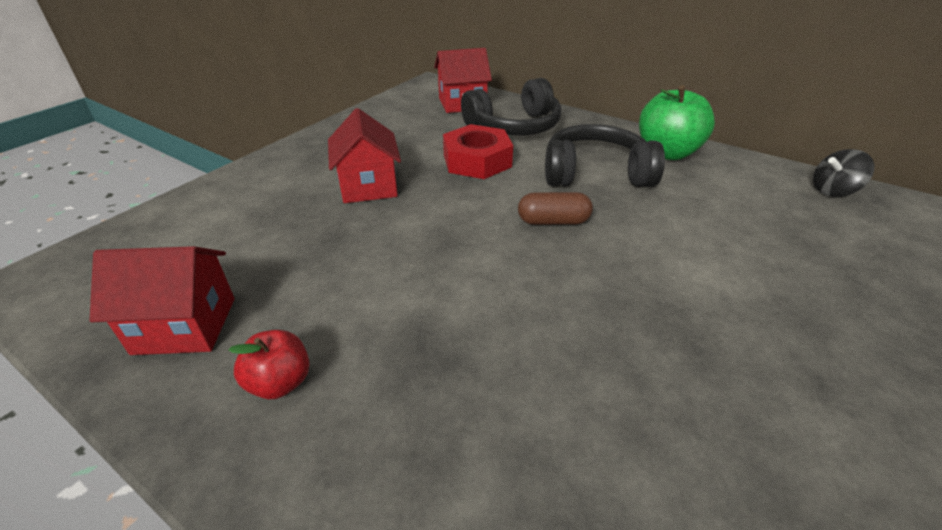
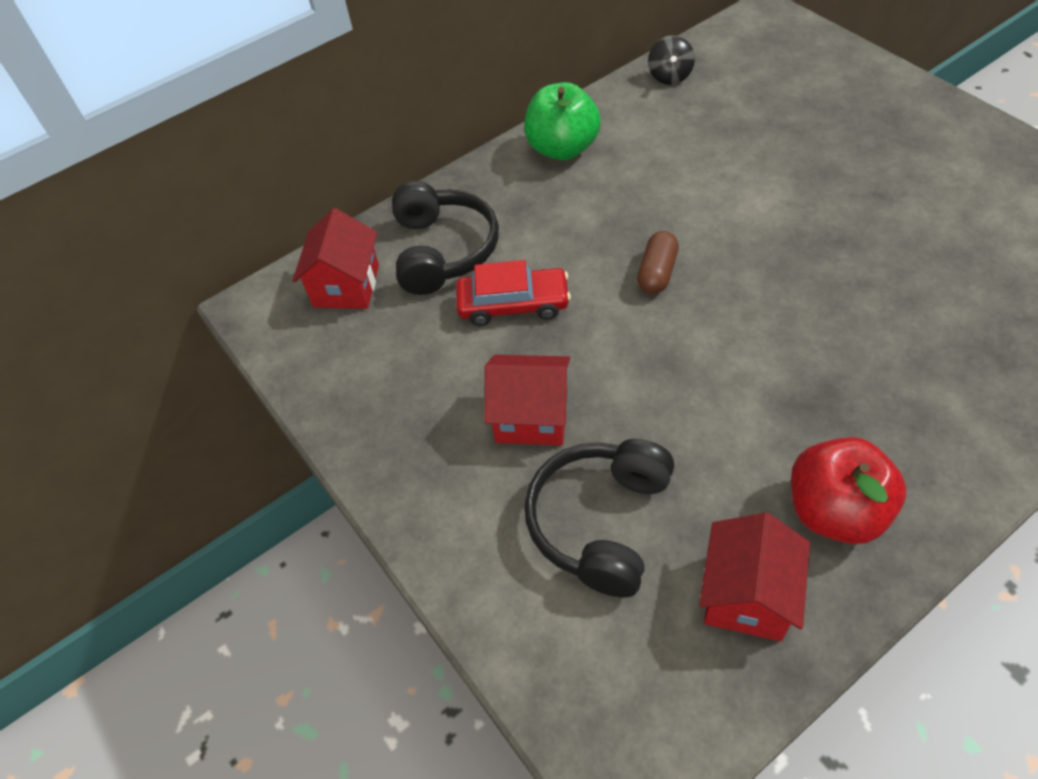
camera: 65 degrees left, 15 degrees up
red apple [229,330,310,399] -> red apple [791,437,906,544], size x1.77
red nut [443,124,513,179] -> red car [456,260,571,326]
black headphones [545,124,665,187] -> black headphones moved to [525,439,675,597]

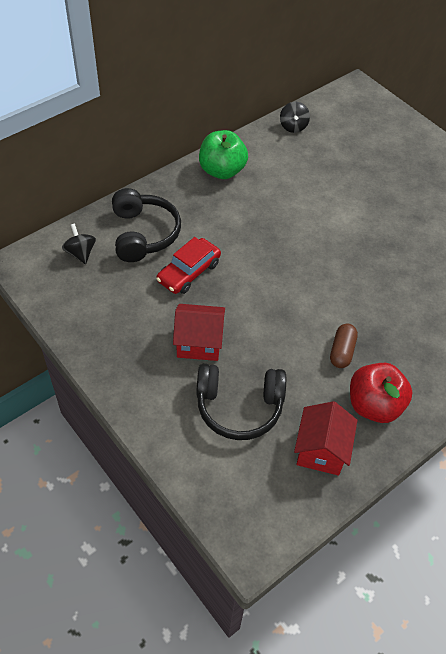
camera: 10 degrees left, 0 degrees up
red house [292,208,379,309] -> black spinning top [62,223,96,264]
red car [456,260,571,326] -> red car turned 135 degrees clockwise [156,237,221,294]
black headphones [525,439,675,597] -> black headphones turned 105 degrees counterclockwise [196,364,286,440]
brown capsule [637,231,679,294] -> brown capsule moved to [330,324,358,368]

